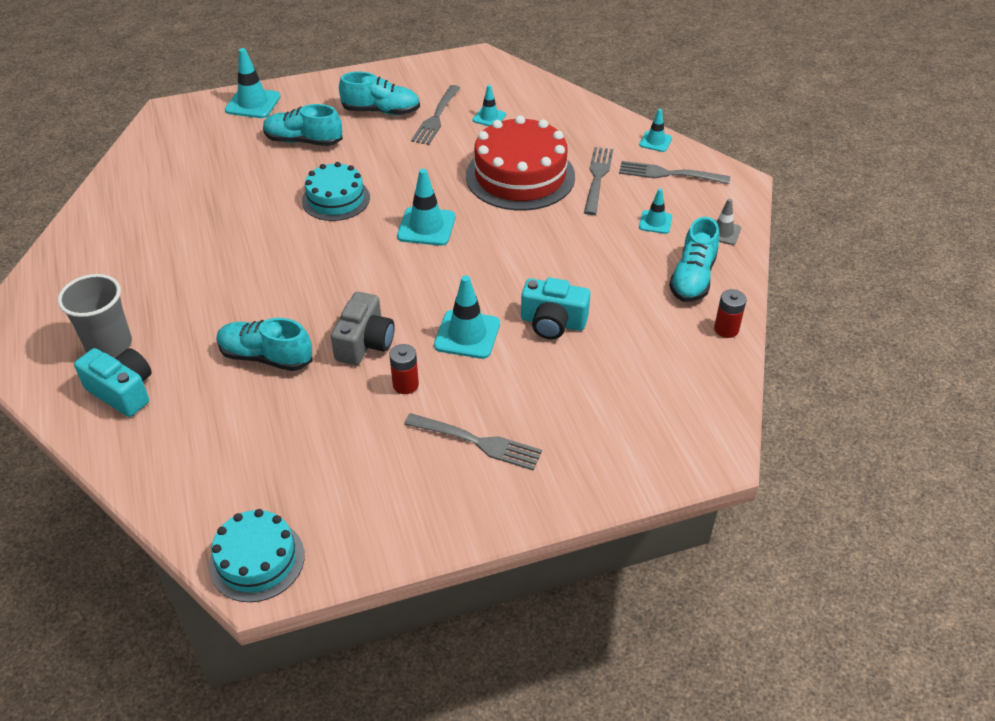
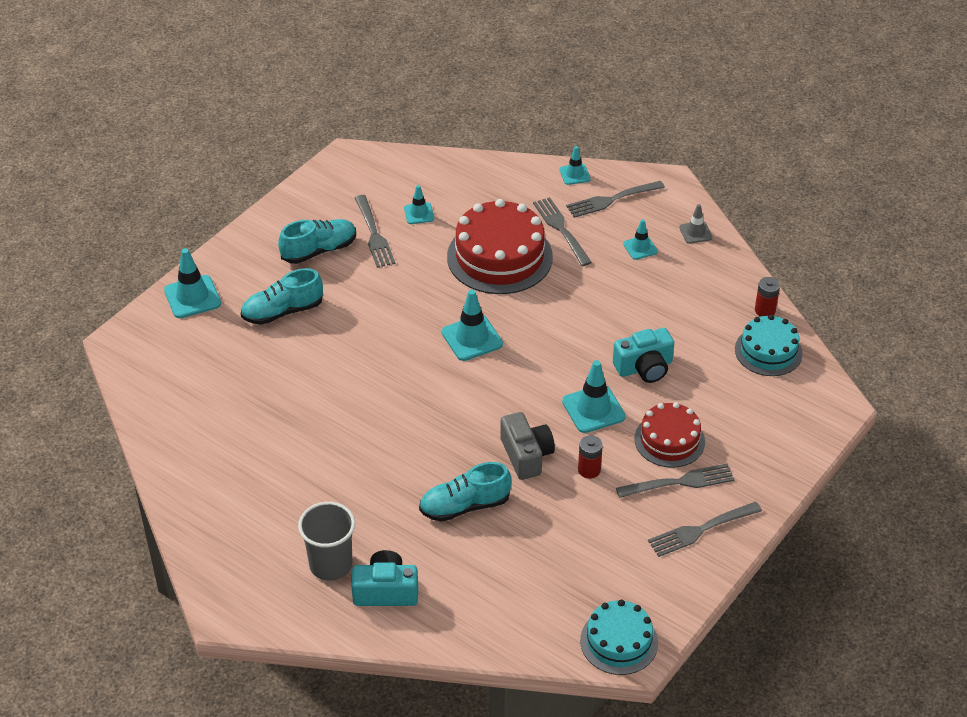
camera: 35 degrees left, 0 degrees up
turquoise cake [302,162,370,221] -> turquoise cake moved to [735,315,803,376]
turquoise shoe [669,217,719,302] -> none
none -> red cake [634,402,705,468]
none -> grey fork [648,502,762,557]

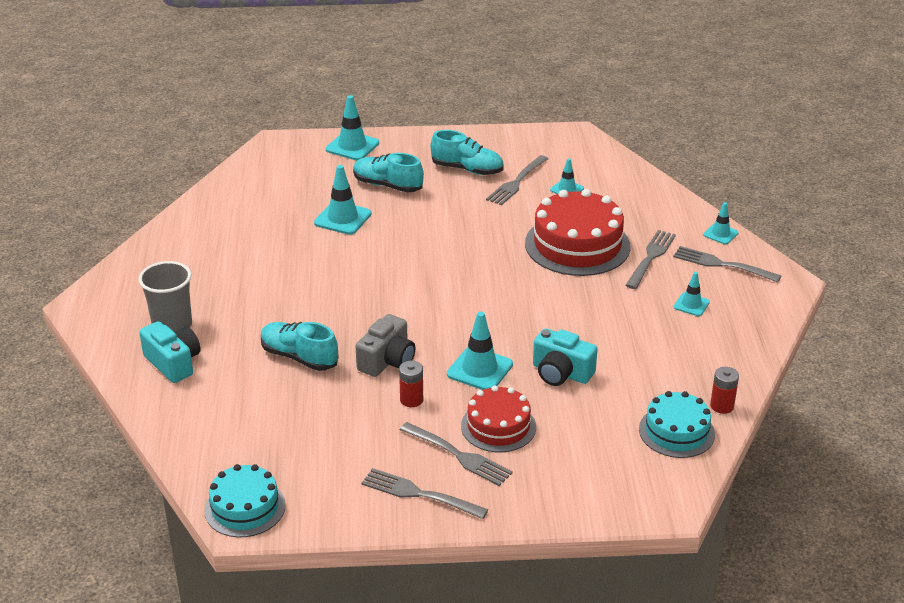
camera: 50 degrees right, 10 degrees down
turquoise traffic cone [442,289,503,361] -> turquoise traffic cone moved to [314,165,371,235]
grey traffic cone [679,204,712,244] -> none

